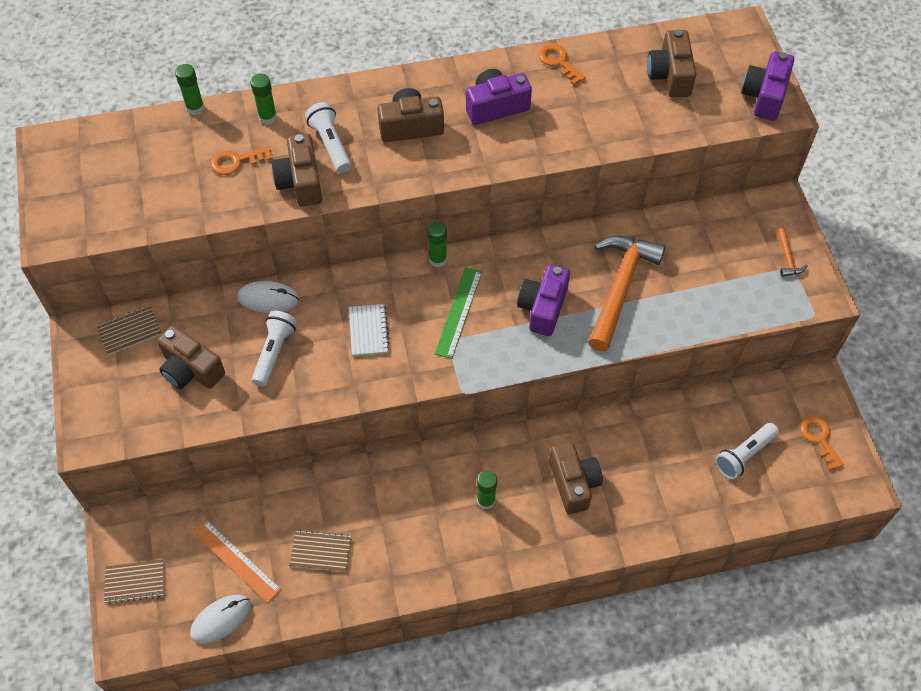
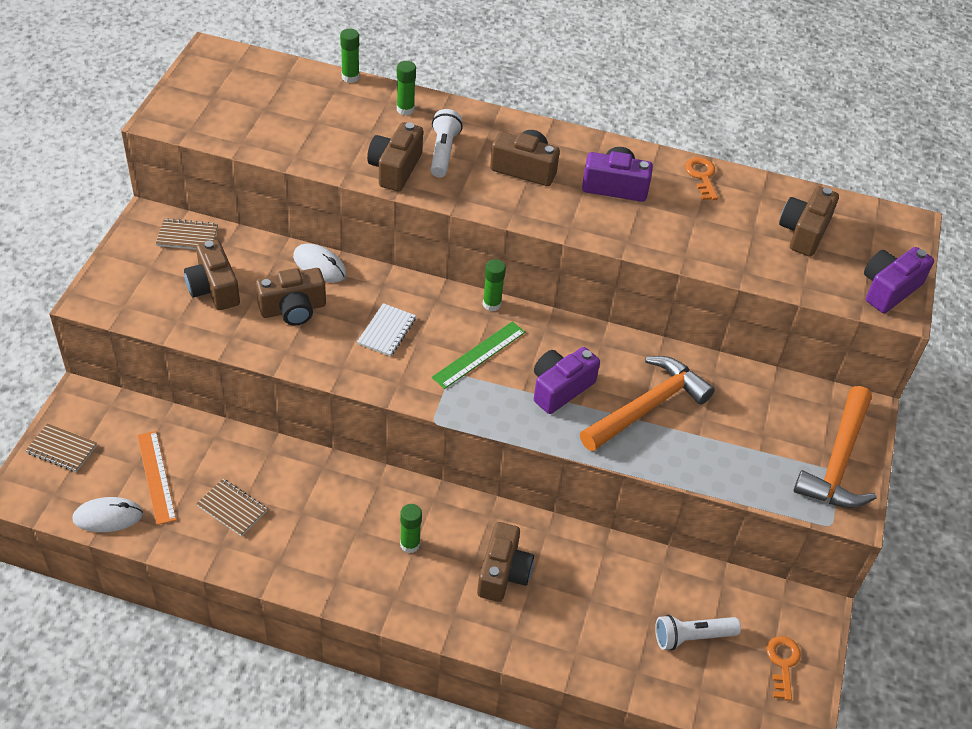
camera: 25 degrees right, 10 degrees down
orange key [210,146,272,175] -> none
white flashlight [252,311,297,386] -> brown camera [256,268,326,326]
orange hammer [777,228,808,277] -> orange hammer [793,386,876,508], size x2.41

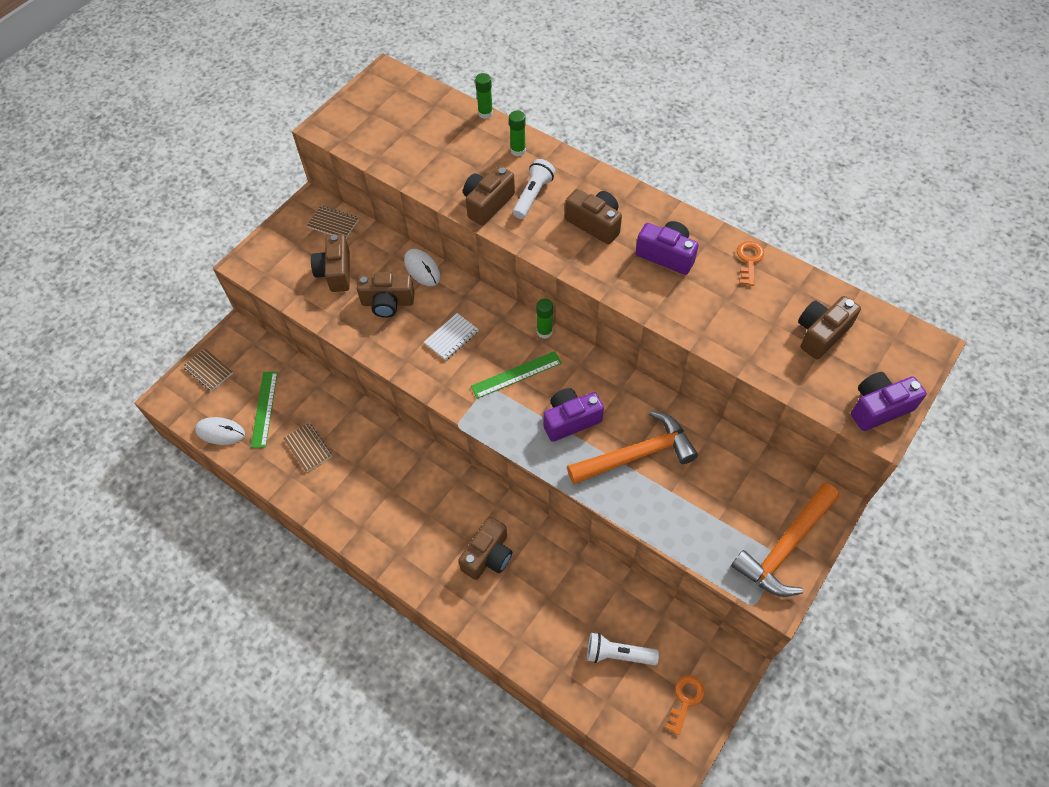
camera: 25 degrees right, 10 degrees up
orange ruler [137,431,176,525] -> green ruler [251,372,278,448]
green glue stick [400,504,422,553] -> none

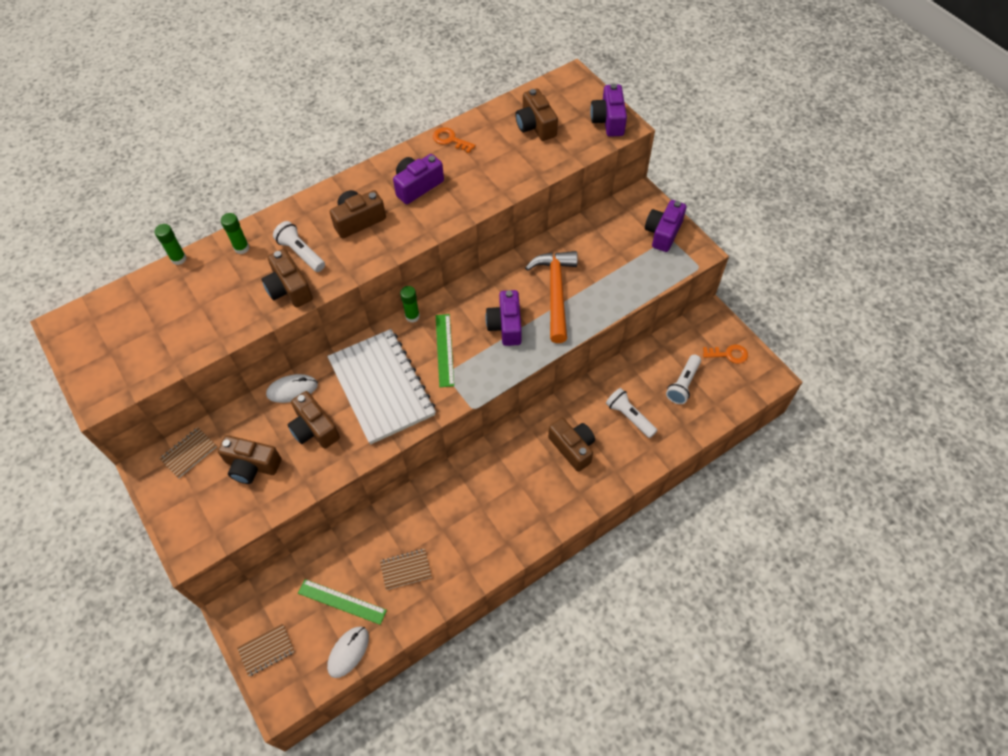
camera: 70 degrees left, 0 degrees up
brown camera [357,272,415,318] -> brown camera turned 120 degrees clockwise [287,391,340,449]
white notebook [424,313,479,360] -> white notebook [327,329,436,445], size x2.41
orange key [665,675,705,735] -> orange key turned 135 degrees clockwise [703,345,748,364]
orange hammer [731,483,839,597] -> purple camera [645,200,687,252]
none -> white flashlight [606,388,657,438]

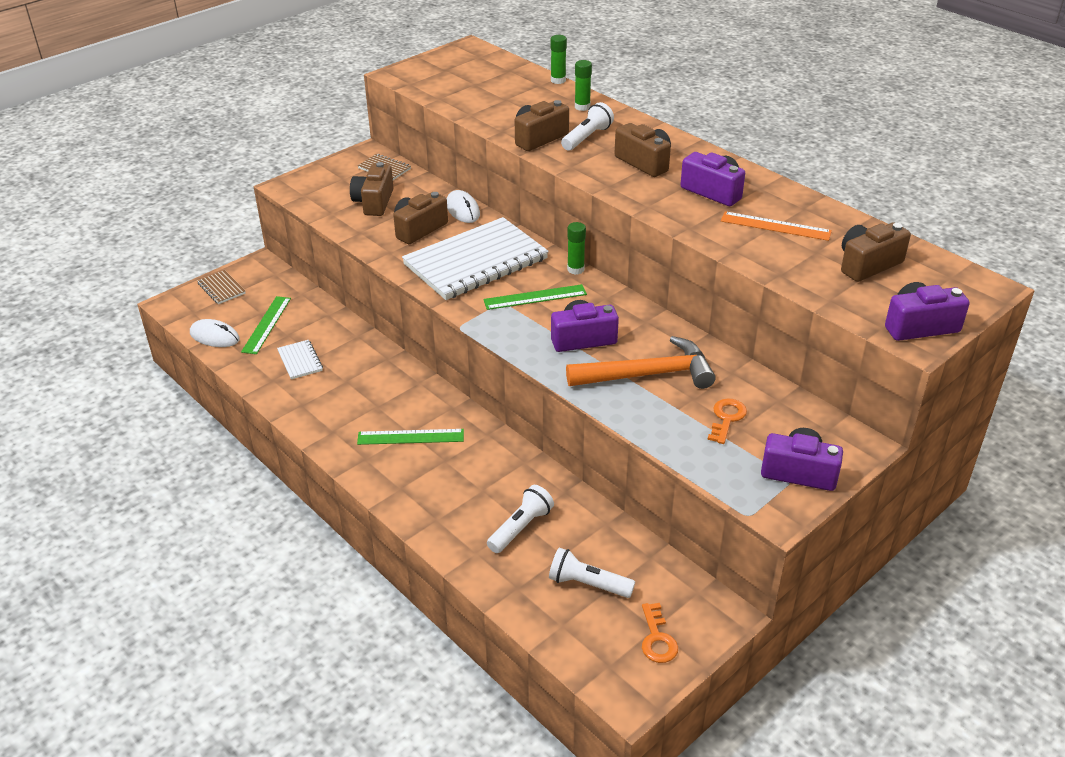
camera: 80 degrees right, 20 degrees down
brown notebook [380,549,432,590] -> white notebook [277,340,323,379]
orange key [433,127,475,153] -> orange key moved to [707,398,747,444]
brown camera [548,418,595,472] -> none
none -> green ruler [357,429,464,445]
none -> orange ruler [721,211,832,241]

